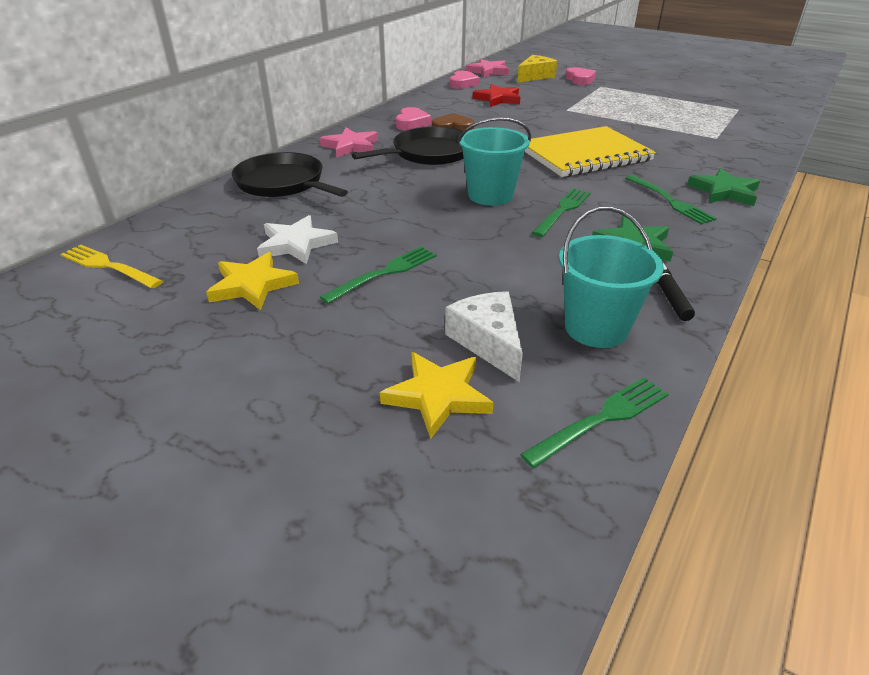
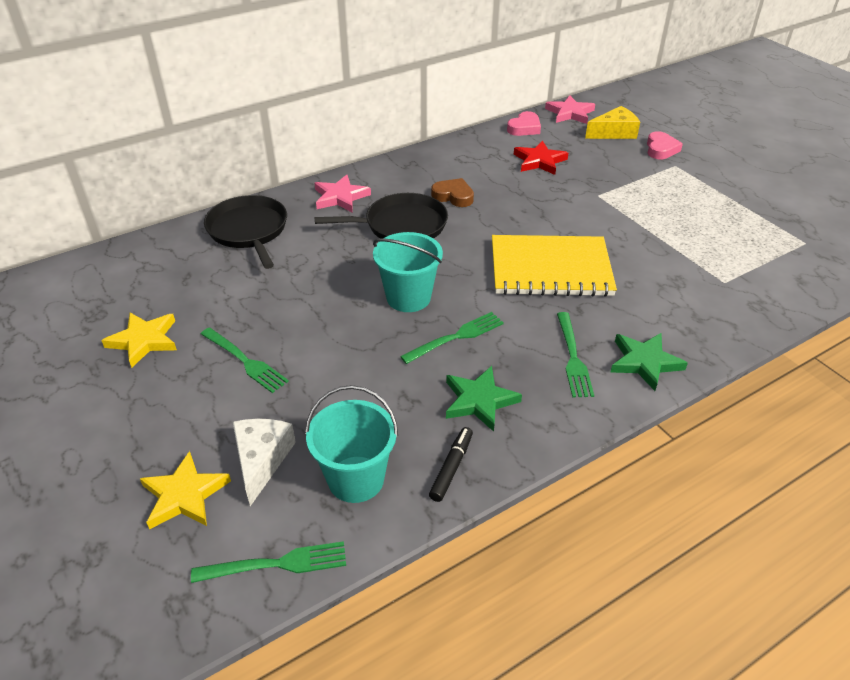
camera: 25 degrees right, 5 degrees up
yellow fork [60,245,163,289] -> none
white star [257,215,338,264] -> none
green fork [320,246,437,304] -> green fork turned 60 degrees clockwise [201,328,289,393]
pink heart [396,107,431,130] -> none

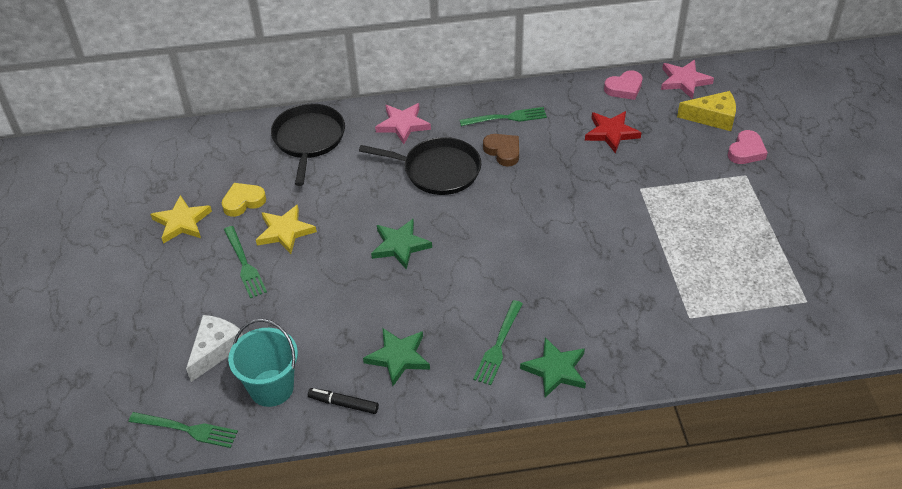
camera: 25 degrees right, 5 degrees up
yellow star [140,451,231,530] -> yellow star moved to [256,204,317,254]
turquoise bucket [373,232,443,312] -> green star [371,219,432,270]
green fork [400,312,504,364] -> green fork moved to [460,107,547,126]
black marker [429,427,473,502] -> black marker turned 120 degrees counterclockwise [308,388,379,414]
yellow notebook [492,235,617,297] -> none
none -> yellow heart [222,183,266,217]

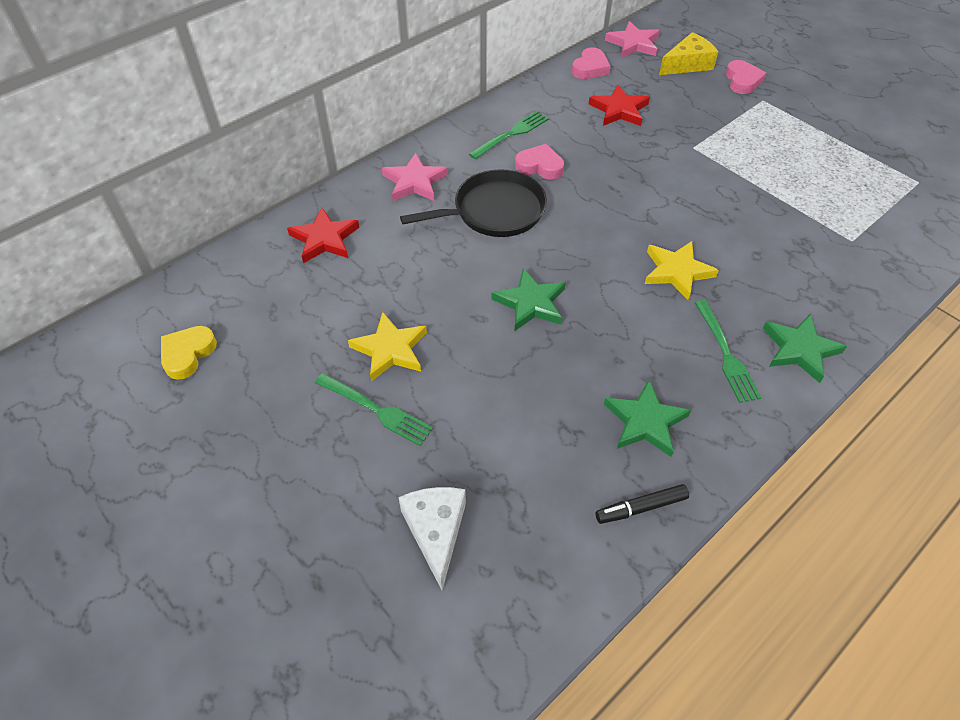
camera: 35 degrees left, 5 degrees up
green fork [129,412,238,448] -> none
yellow star [150,195,212,244] -> yellow star moved to [645,241,719,300]
yellow heart [222,183,266,217] -> yellow heart moved to [161,326,217,380]
turquoise bucket [228,319,298,407] -> none
black pan [271,104,345,186] -> red star [287,208,359,263]
brown heart [483,134,519,167] -> pink heart [515,144,564,179]

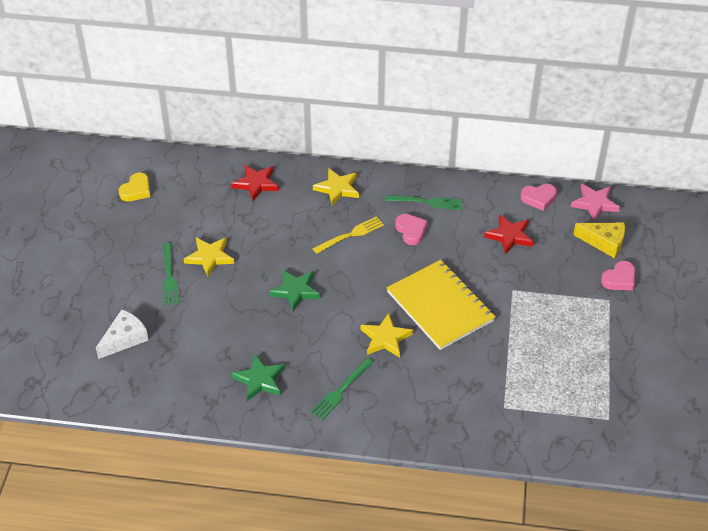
camera: 50 degrees right, 5 degrees down
yellow heart [161,326,217,380] -> yellow heart turned 135 degrees clockwise [119,173,150,202]
pink star [382,153,448,201] -> yellow star [313,168,359,205]
black pan [400,169,547,237] -> yellow fork [312,217,384,254]
black marker [595,484,689,524] -> none
green star [763,314,847,383] -> none
none -> yellow notebook [387,260,496,350]

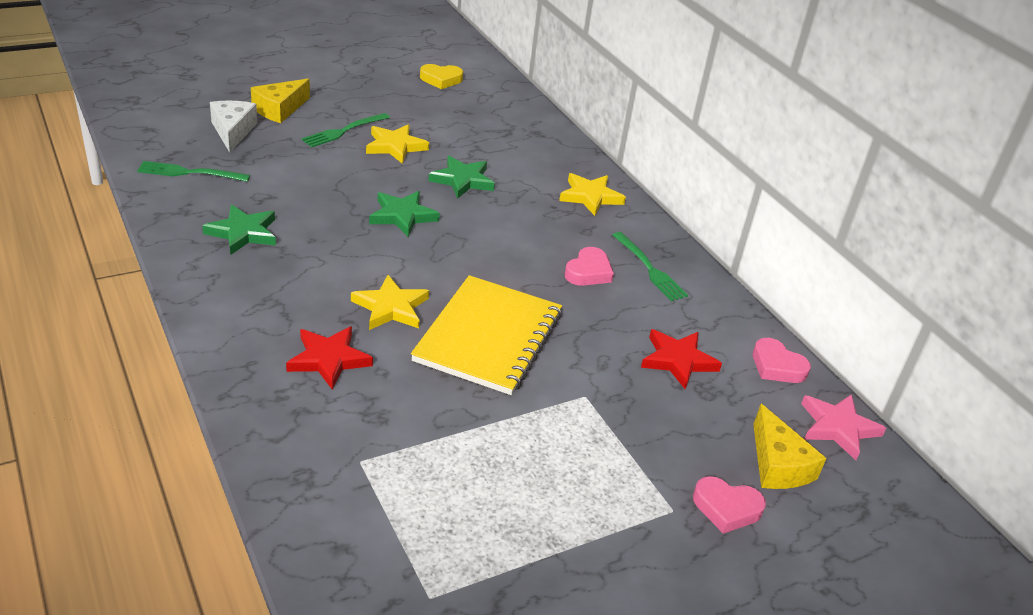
camera: 50 degrees right, 10 degrees down
white cheese [96,310,148,359] -> white cheese turned 105 degrees counterclockwise [210,101,257,153]
red star [231,165,279,201] -> red star moved to [286,326,373,390]
green fork [311,358,374,420] -> green fork moved to [137,161,250,182]
yellow fork [312,217,384,254] -> none
none -> yellow cheese [251,78,310,123]
none -> green star [428,156,495,199]

